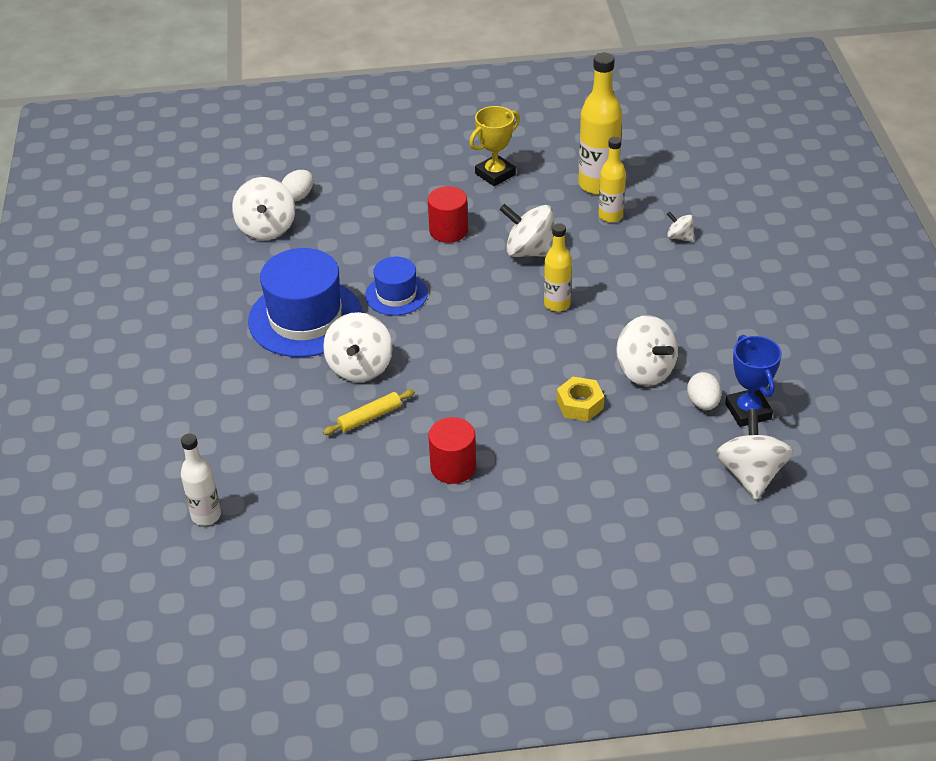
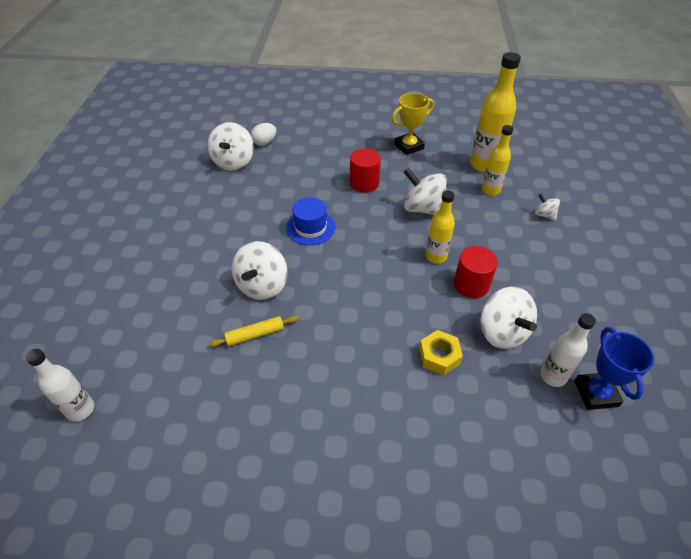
camera: 10 degrees right, 5 degrees up
blue hat [248,248,363,357] -> none
red cylinder [428,417,476,484] -> red cylinder moved to [454,246,498,298]
white egg [687,372,722,410] -> white bottle [540,313,596,387]
white spinning top [716,409,793,500] -> none

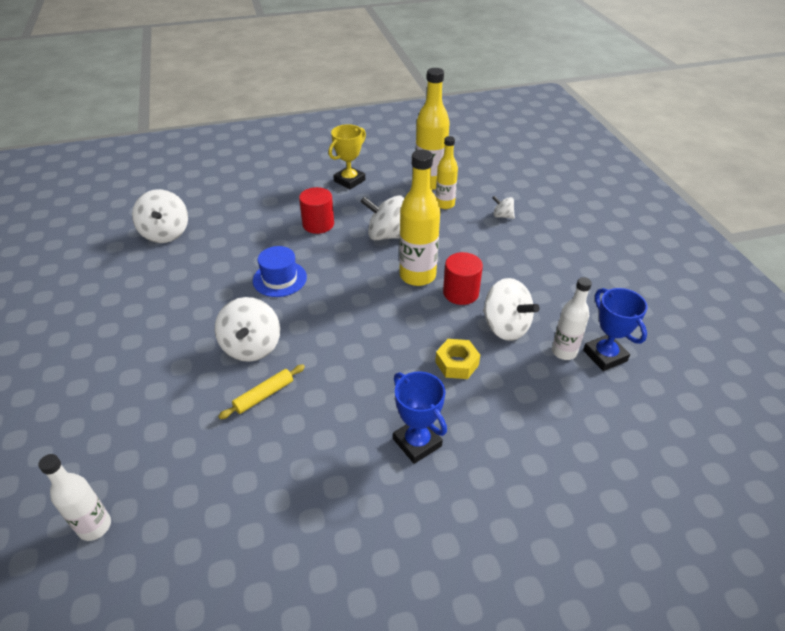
camera: 20 degrees left, 5 degrees down
white egg [251,123,276,146] -> none
yellow bottle [426,190,455,263] -> yellow bottle [399,150,440,286], size x1.64
none -> blue trophy [393,371,447,464]

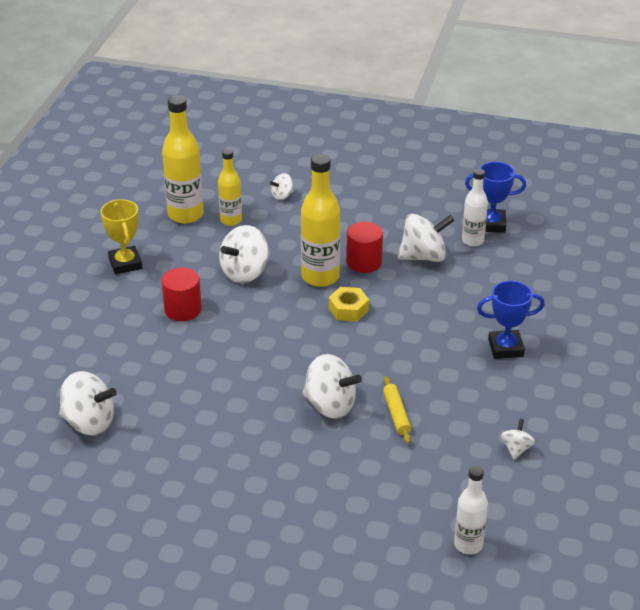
camera: 60 degrees left, 5 degrees down
blue hat [253,246,307,297] -> none
yellow nut [435,339,480,379] -> yellow nut moved to [329,287,369,321]
none -> white spinning top [501,419,535,459]

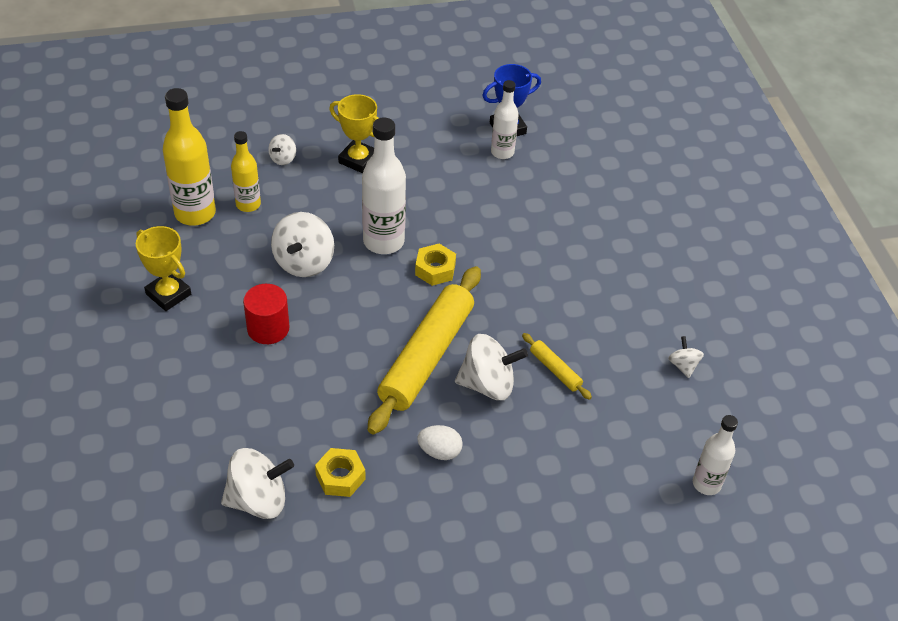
camera: 30 degrees left, 10 degrees up
yellow bottle [301,154,340,287] -> white bottle [362,117,406,254]
red cylinder [346,222,383,273] -> none
white spinning top [397,214,454,262] -> none
blue trophy [477,281,545,359] -> none
none -> yellow nut [315,448,366,497]
none -> yellow trophy [329,94,378,173]
none -> yellow rolling pin [368,266,481,434]
none -> white egg [417,425,463,460]

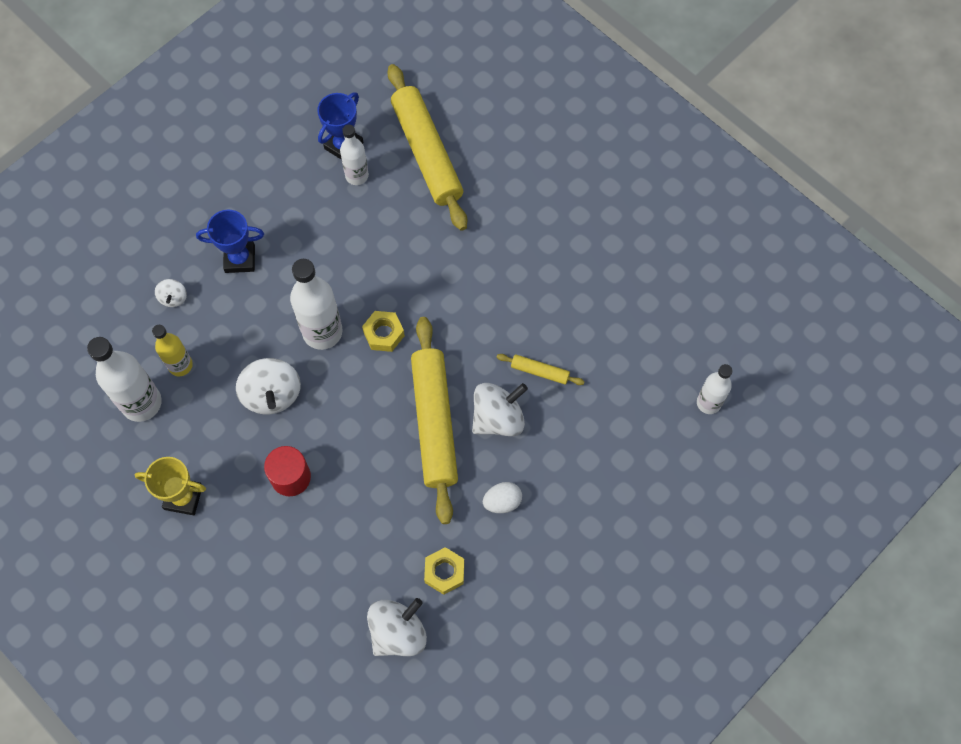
camera: 30 degrees left, 20 degrees up
yellow bottle [163,88,216,226] -> white bottle [87,337,162,422]
yellow trophy [329,94,378,173] -> blue trophy [196,209,264,273]
white spinning top [668,336,704,378] -> none
none -> yellow rolling pin [388,64,467,231]

